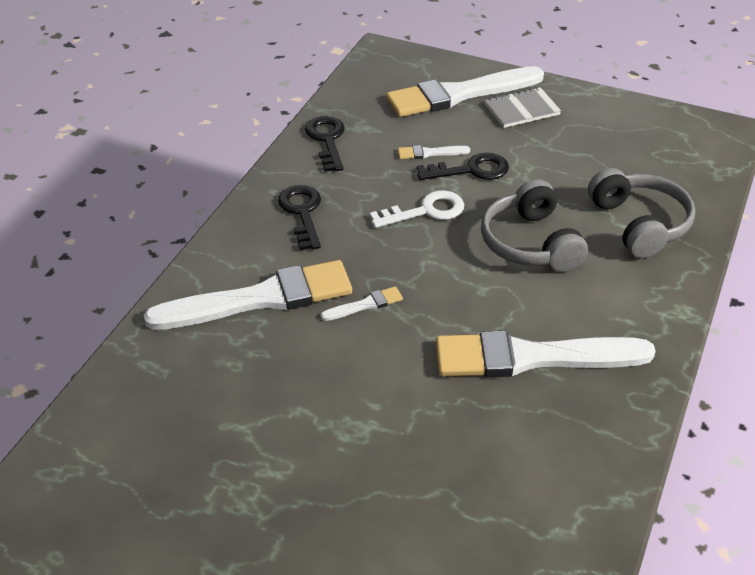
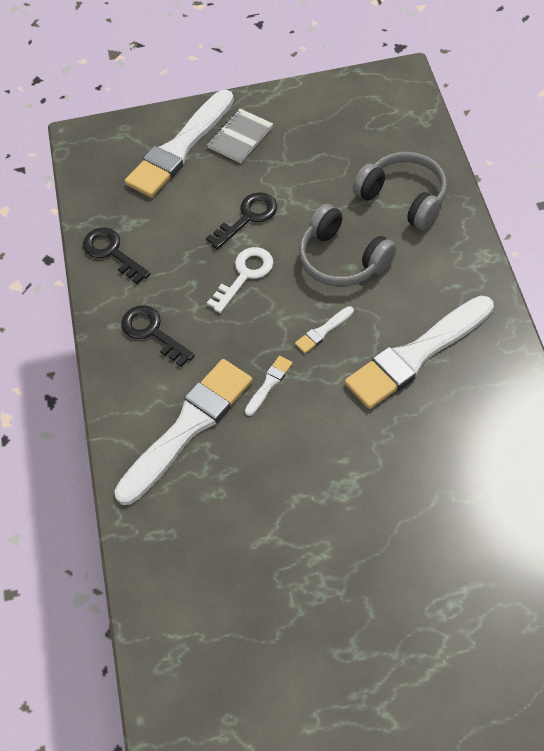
camera: 30 degrees left, 15 degrees up
white brush [398,145,470,159] -> white brush moved to [295,306,354,353]

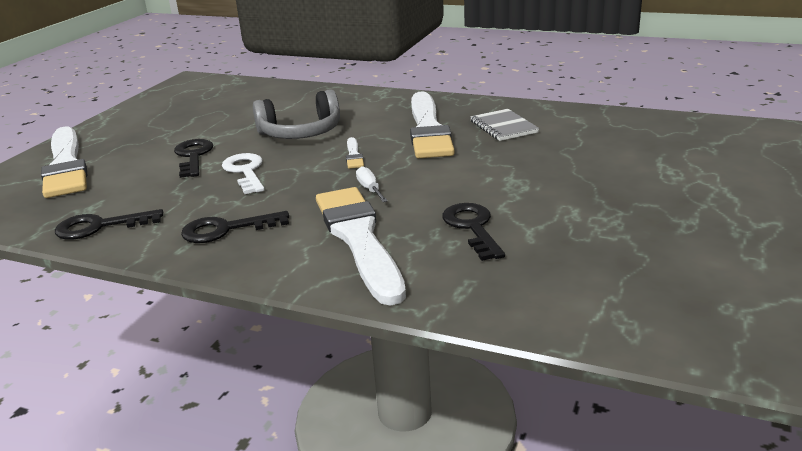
camera: 60 degrees left, 30 degrees down
grey notebook [207,109,273,163] -> grey notebook moved to [470,109,539,141]
white brush [245,356,293,416] -> white screwdriver [356,166,388,202]
grey headphones [353,152,447,230] -> none
none -> black key [442,203,505,261]

